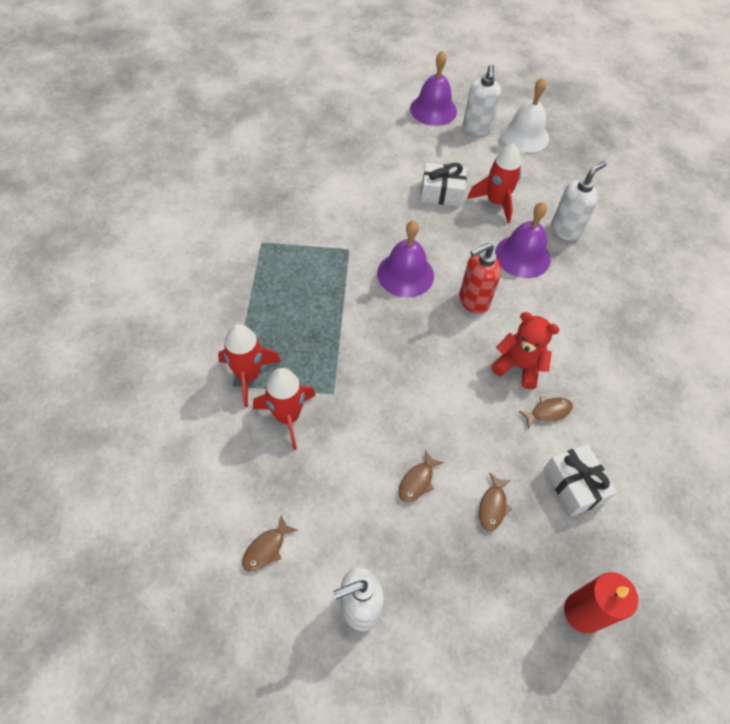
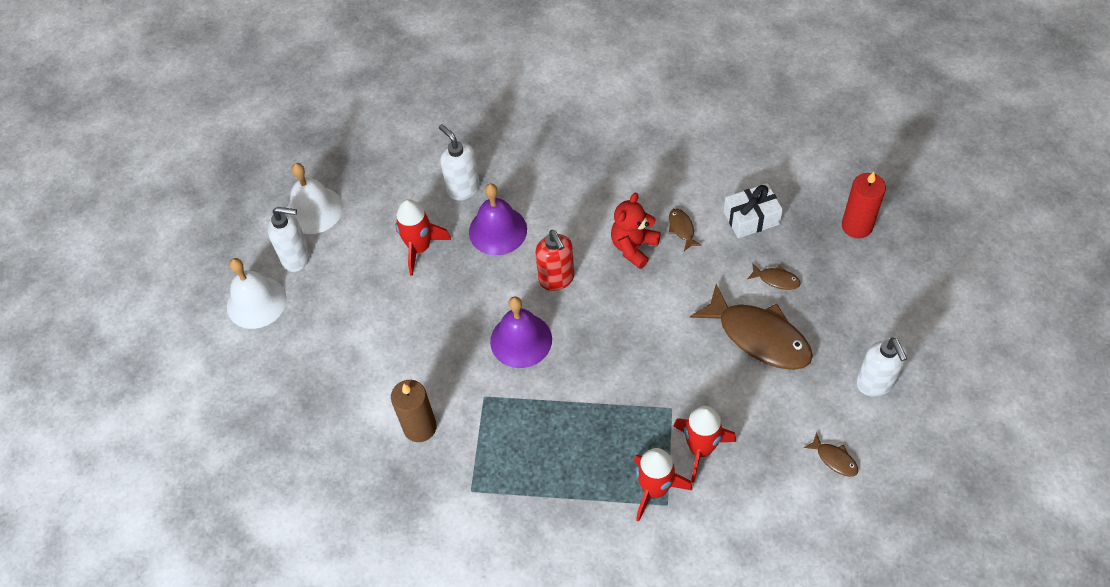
camera: 80 degrees left, 0 degrees up
brown fish [399,450,444,502] -> brown fish [690,284,813,370], size x2.35
purple bell [410,50,457,126] -> white bell [227,258,287,329]
white gift [421,163,467,207] -> none
none -> brown candle [391,380,437,442]

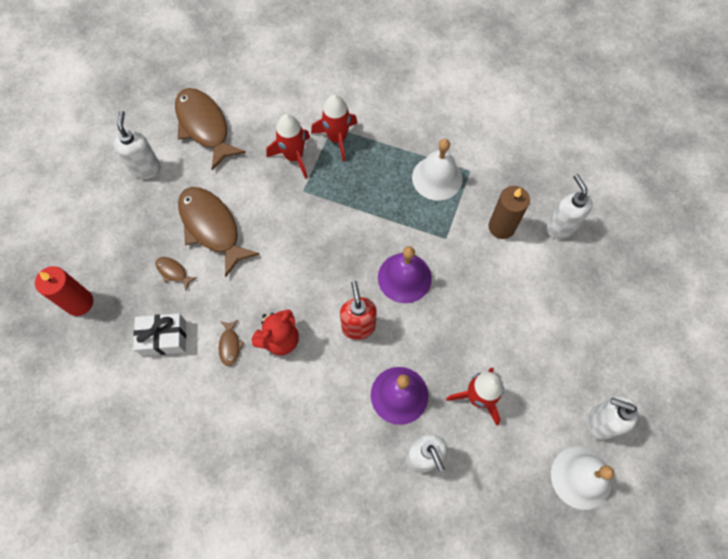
camera: 170 degrees left, 10 degrees up
white bell [227,258,287,329] -> white bell moved to [412,139,463,201]
brown fish [803,432,858,477] -> brown fish [175,88,246,170], size x2.35
none -> white soap dispenser [546,174,593,239]

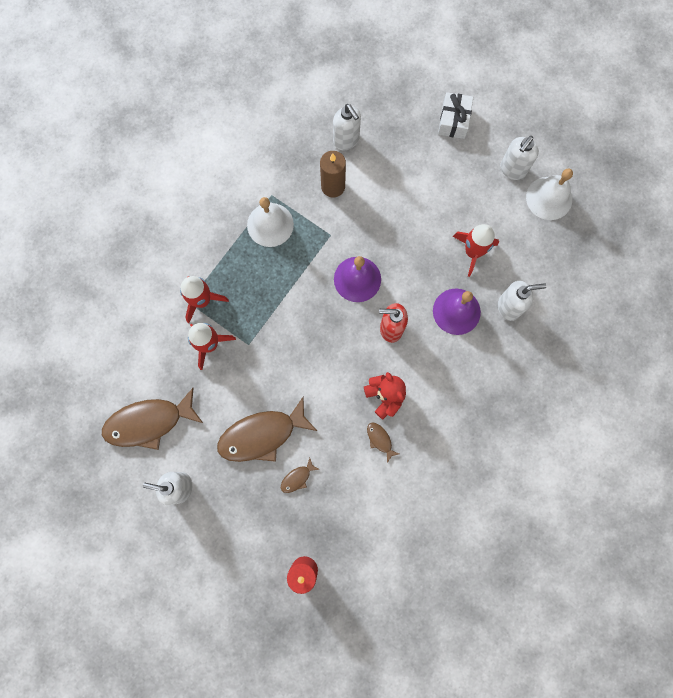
camera: 75 degrees left, 10 degrees up
white gift [133,313,186,356] -> white gift moved to [438,92,473,139]
brown fish [219,320,244,366] -> brown fish turned 135 degrees counterclockwise [367,422,399,463]
white soap dispenser [546,174,593,239] -> white soap dispenser turned 120 degrees counterclockwise [333,104,361,150]

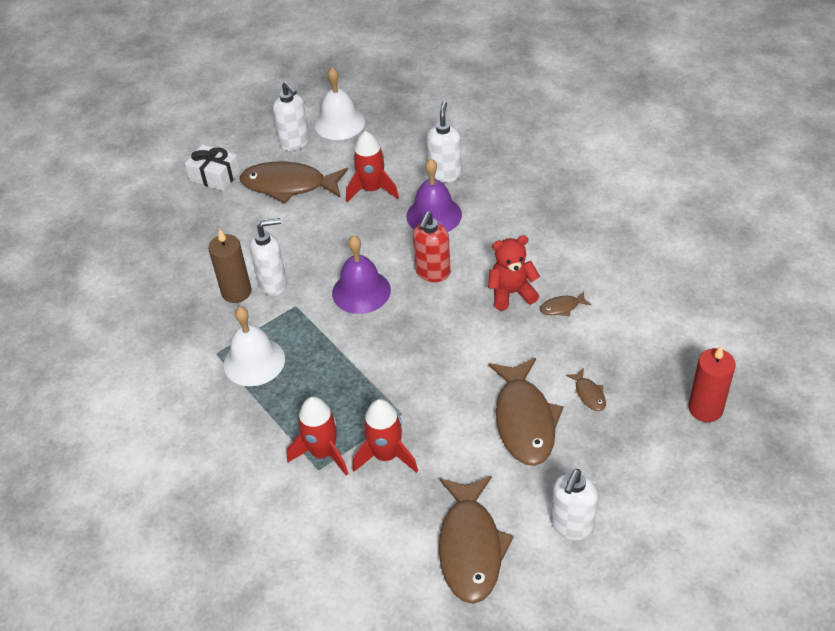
camera: 70 degrees left, 30 degrees down
white soap dispenser [333,104,361,150] -> white soap dispenser moved to [250,218,287,296]
none -> brown fish [240,162,348,203]

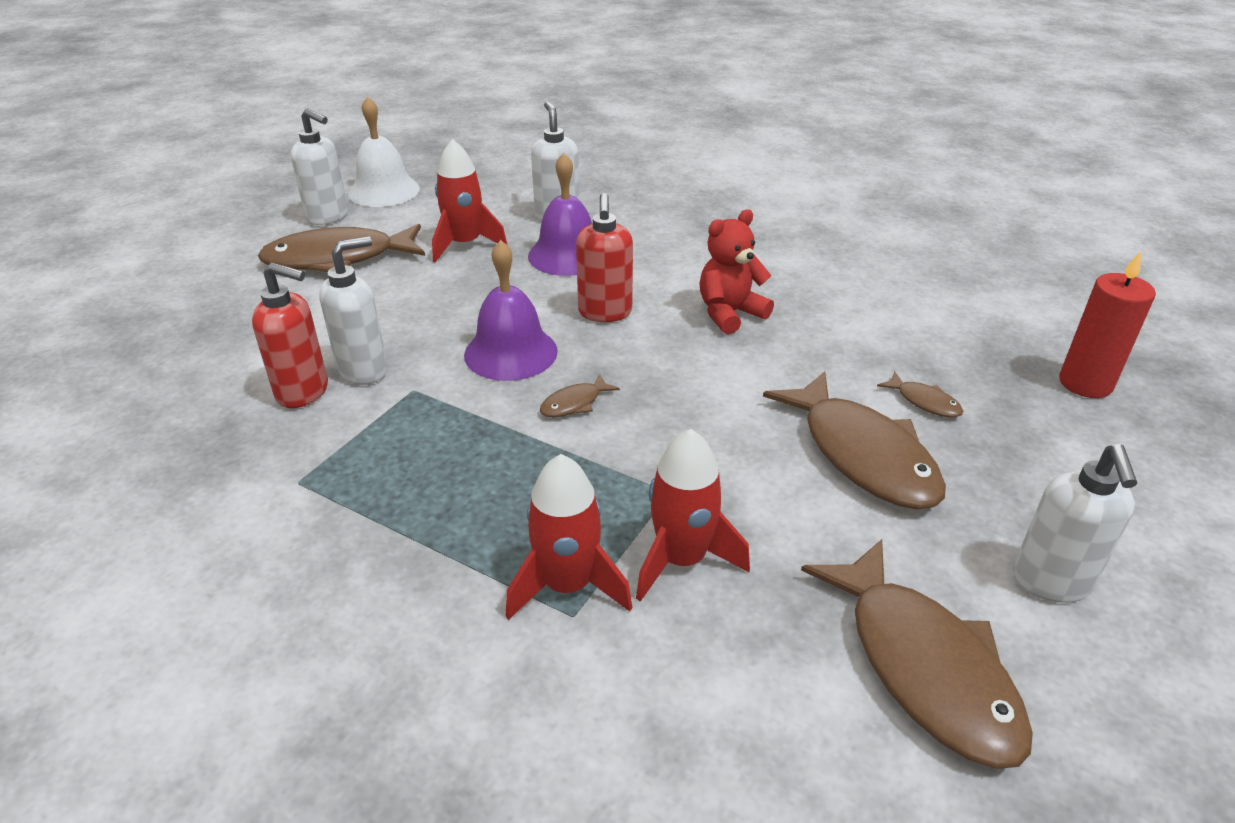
camera: 25 degrees left, 10 degrees down
white gift [185,144,240,191] -> none
brown candle [208,229,252,303] -> red soap dispenser [252,262,328,408]
white bell [224,307,285,386] -> none
brown fish [540,291,592,316] -> brown fish moved to [540,374,620,417]

